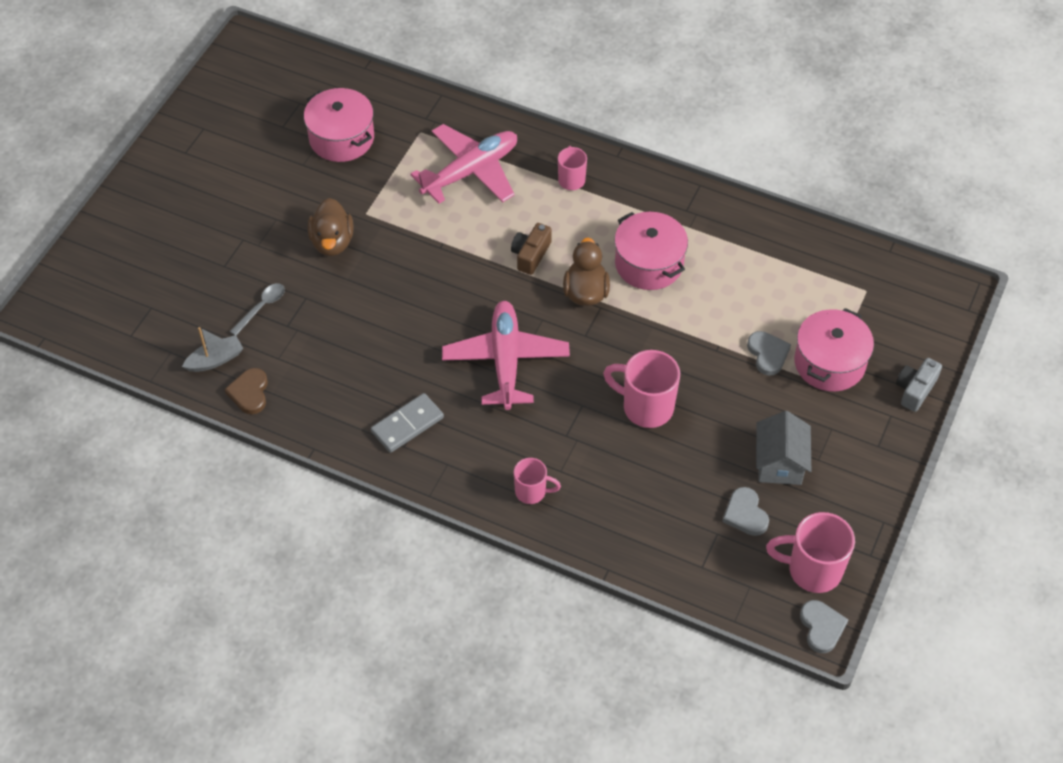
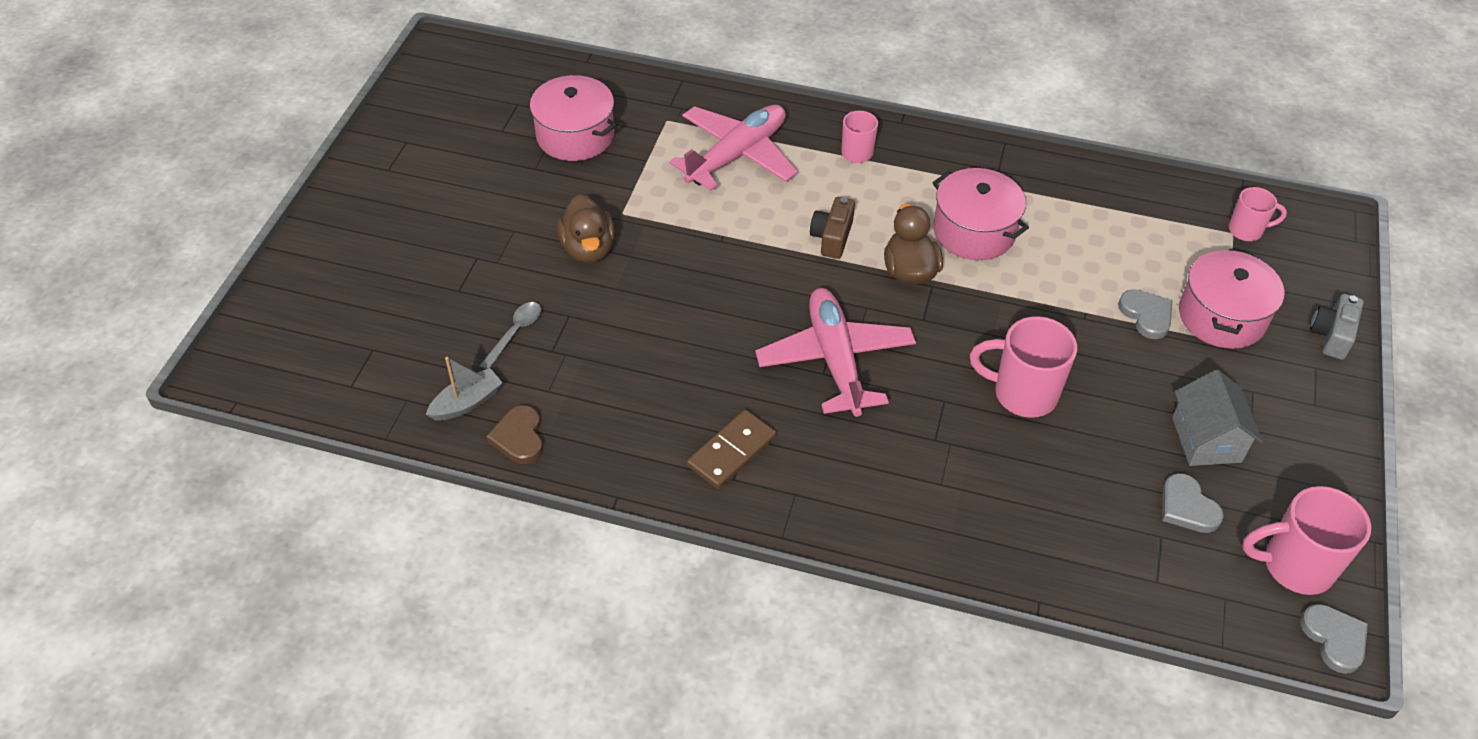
camera: 10 degrees left, 5 degrees down
grey domino [371,393,444,453] -> brown domino [687,410,776,489]
pink mug [514,458,561,504] -> pink mug moved to [1229,187,1287,241]

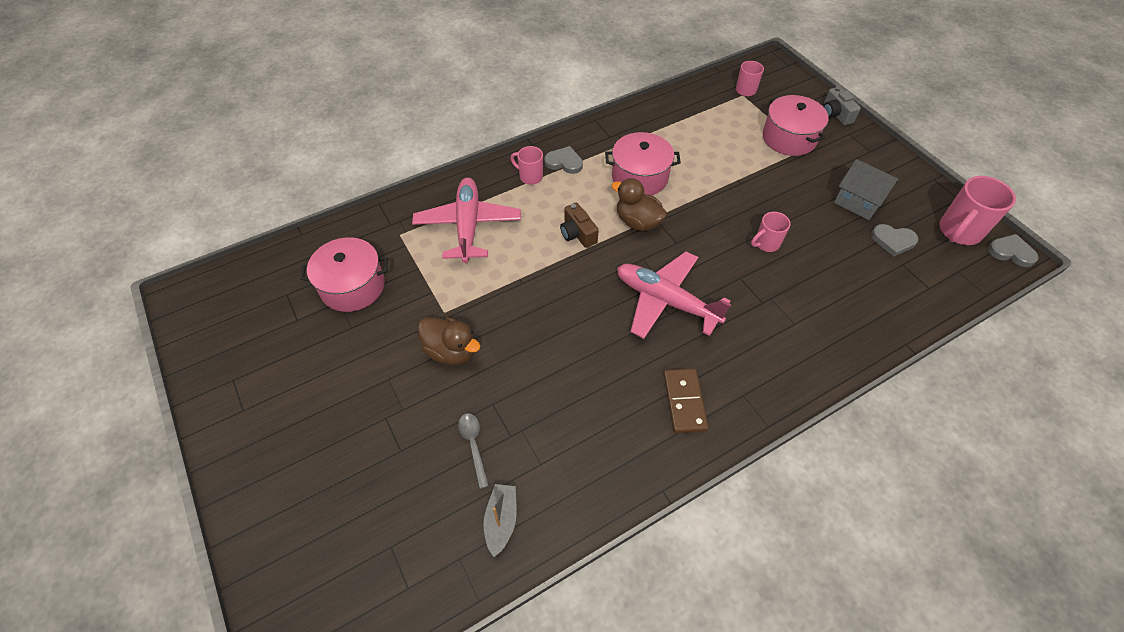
camera: 45 degrees left, 5 degrees up
brown heart [486,405,543,464] -> none
pink mug [970,316,1077,418] -> pink mug [751,212,791,252], size x0.59
grey heart [1118,289,1173,339] -> grey heart moved to [544,146,583,174]

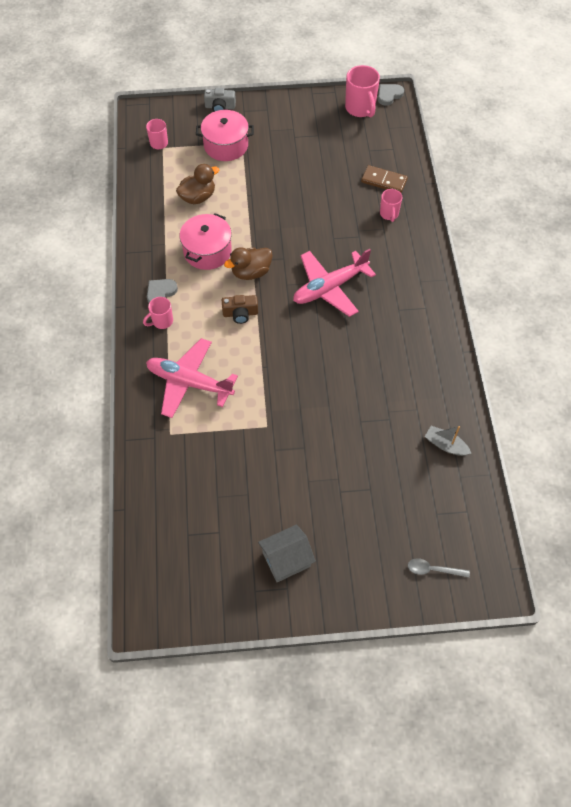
camera: 65 degrees left, 5 degrees up
pink pot [300,237,388,312] -> none
brown duck [418,317,480,365] -> brown duck moved to [176,164,219,204]
grey spoon [458,413,489,489] -> grey spoon moved to [408,558,470,578]
brown domino [664,368,708,433] -> brown domino moved to [361,165,408,193]
pink mug [751,212,791,252] -> pink mug moved to [380,189,402,222]
grey house [834,159,898,220] -> grey house moved to [258,525,316,582]
grey heart [871,224,918,256] -> none

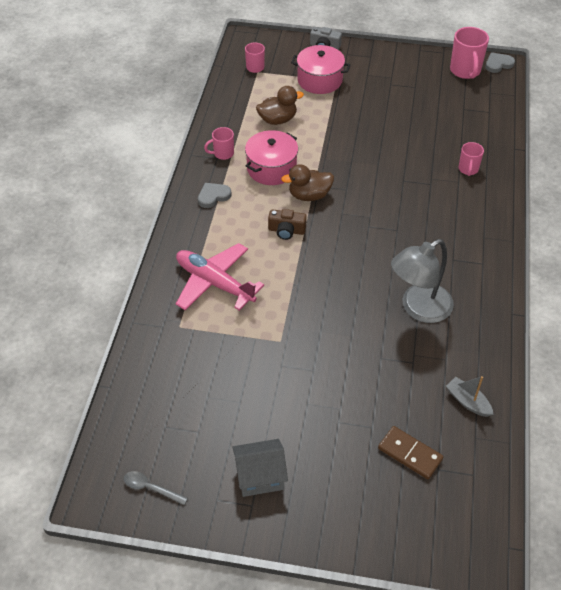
camera: 15 degrees right, 10 degrees down
pink mug [143,297,173,329] -> pink mug moved to [204,127,234,160]
pink plane [293,249,376,317] -> none
brown domino [361,165,408,193] -> brown domino moved to [378,426,443,479]
grey spoon [408,558,470,578] -> grey spoon moved to [124,471,188,505]
none -> grey lamp [391,239,454,323]

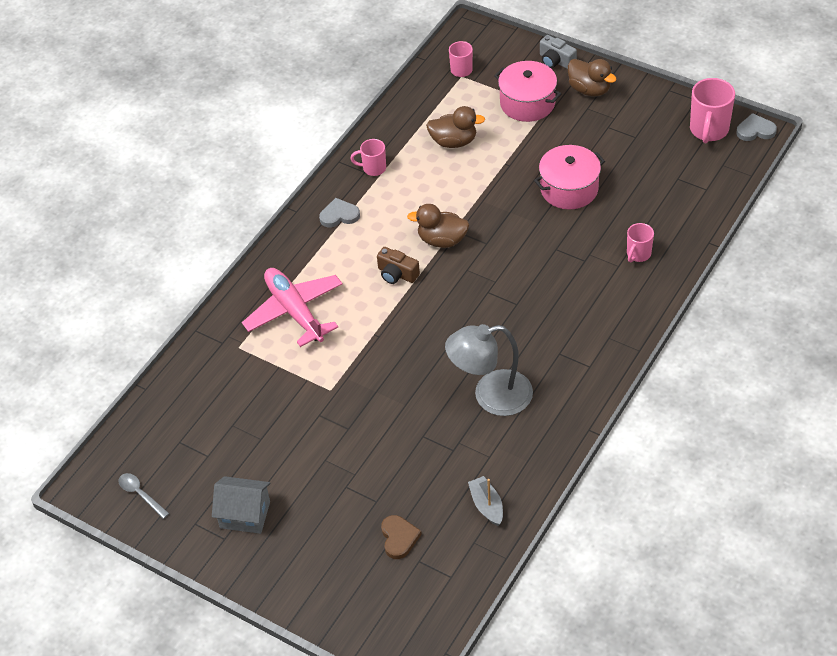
camera: 25 degrees right, 0 degrees up
pink pot [245,130,298,185] -> pink pot moved to [534,145,605,209]
brown domino [378,426,443,479] -> brown heart [381,515,422,559]
none -> brown duck [568,59,616,97]

